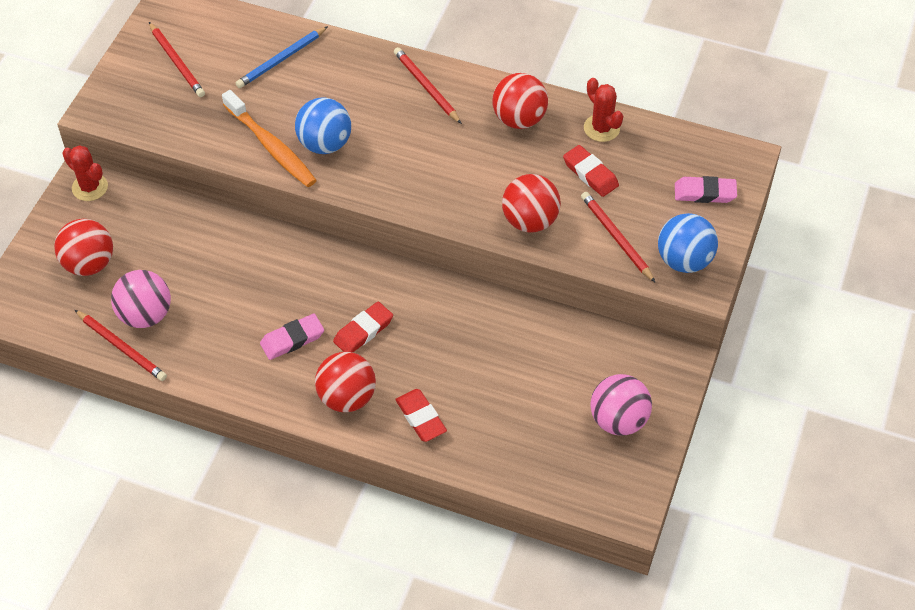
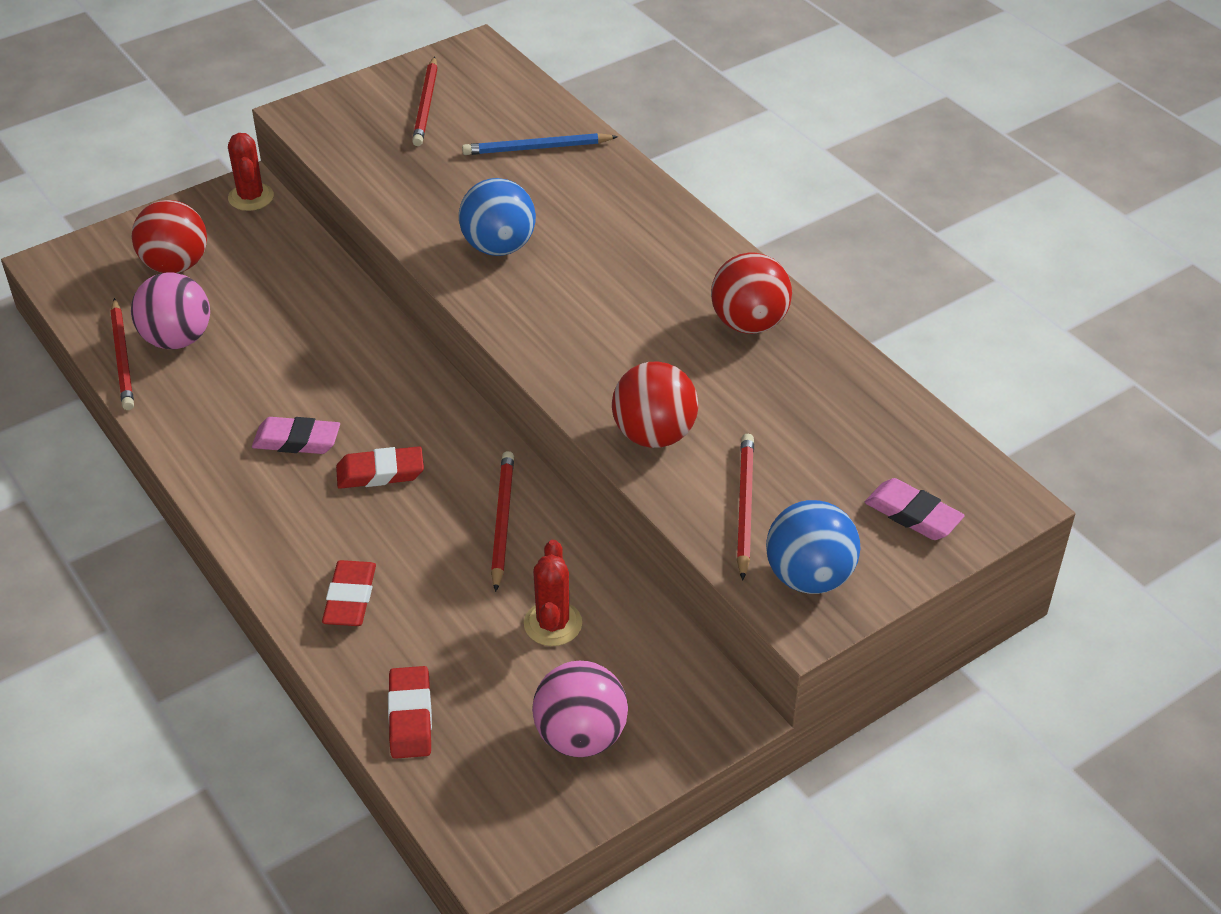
camera: 35 degrees right, 10 degrees down
orange toothbrush [222,90,317,187] -> none
red ball [315,352,376,412] -> none
red pencil [394,47,462,124] -> red pencil moved to [491,451,514,592]
red eraser [563,145,619,197] -> red eraser moved to [388,666,432,759]
red cactus [584,78,623,142] -> red cactus moved to [524,540,582,646]

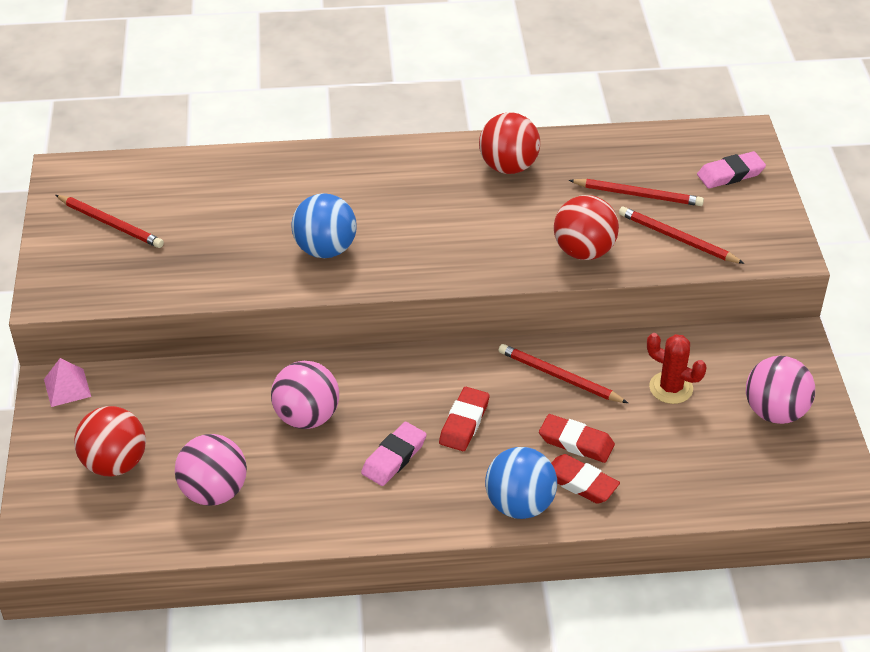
camera: 60 degrees left, 0 degrees up
red pencil [110,298,134,410] -> red pencil moved to [569,179,704,206]
red cactus [228,133,274,211] -> pink pyramid [44,358,91,407]
red eraser [388,666,432,759] -> red eraser moved to [539,414,615,463]
blue pencil [462,133,618,155] -> none
blue ball [766,500,860,594] -> blue ball moved to [485,447,557,519]
none -> pink ball [271,361,339,429]

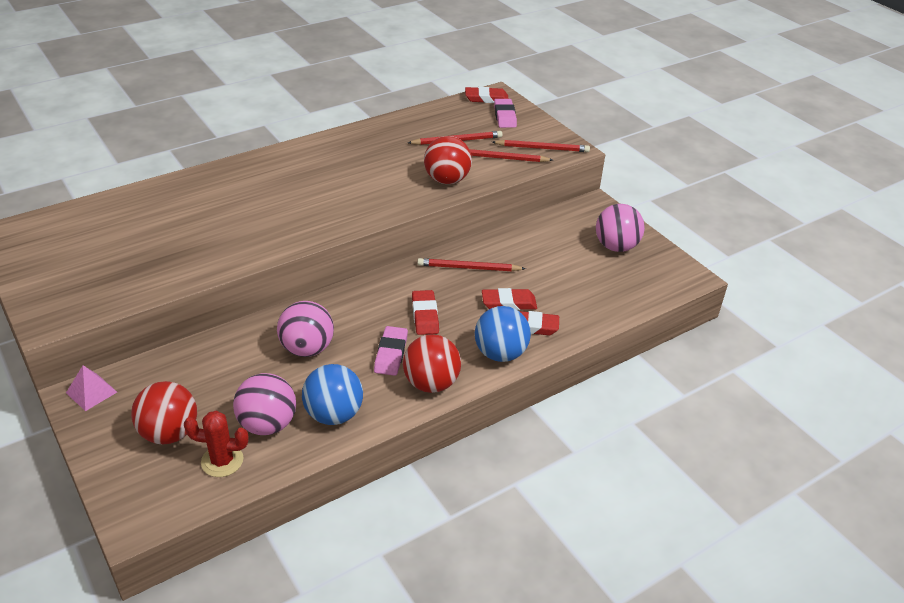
camera: 30 degrees left, 5 degrees down
red pencil [55,195,164,248] -> red pencil moved to [492,140,590,152]
blue ball [291,193,357,258] -> blue ball moved to [302,364,363,425]
red ball [479,112,540,174] -> red ball moved to [403,334,461,393]
red cactus [647,333,707,404] -> red cactus moved to [184,411,249,477]
pink eraser [697,151,766,189] -> pink eraser turned 45 degrees counterclockwise [494,99,517,128]
none -> red eraser [465,87,508,103]

